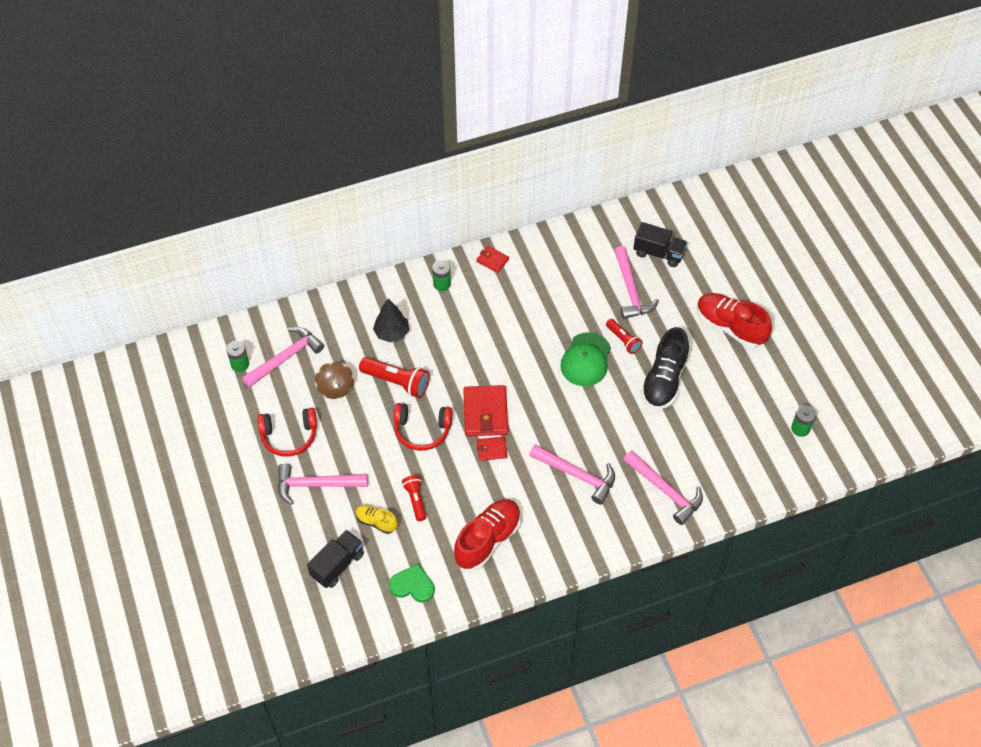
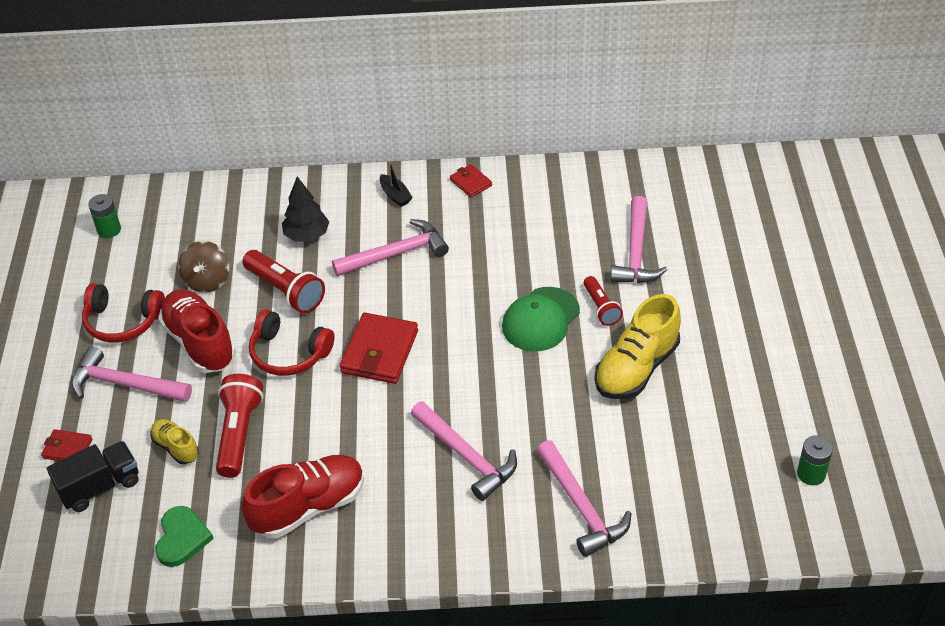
camera: 20 degrees right, 10 degrees down
pink hammer [242,327,324,388] -> pink hammer moved to [332,219,449,276]
green heart [389,563,435,602] -> green heart turned 60 degrees clockwise [155,506,214,567]
red flashlight [402,475,426,521] -> red flashlight [216,374,264,478], size x1.63
green battery [432,260,451,291] -> black boat [380,161,413,207]
red wallet [477,437,508,461] -> red wallet moved to [41,429,92,461]
black truck [633,222,687,267] -> none
black shoe [641,327,689,409] -> yellow shoe [594,294,681,399]
red shoe [697,293,772,348] -> red shoe moved to [158,290,236,373]

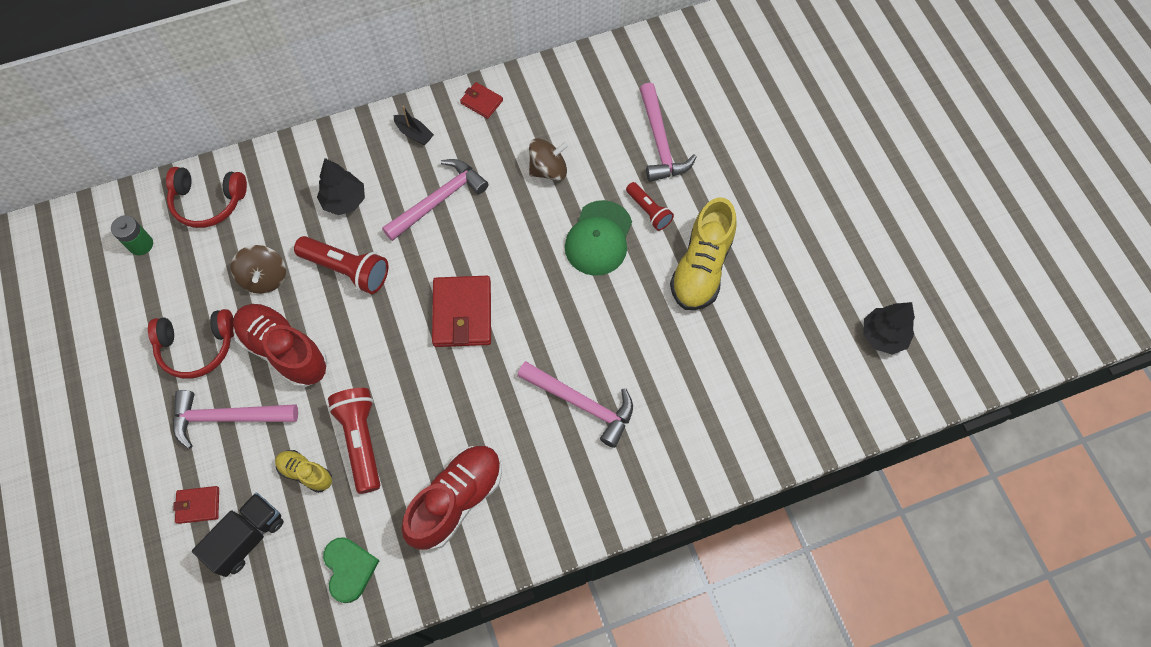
camera: 20 degrees left, 20 degrees up
red headphones [249,309,335,376] -> red headphones moved to [166,167,247,228]
pink hammer [537,440,632,557] -> none
green battery [797,435,833,485] -> black tree [863,302,915,355]
none -> brown spinning top [529,138,568,181]

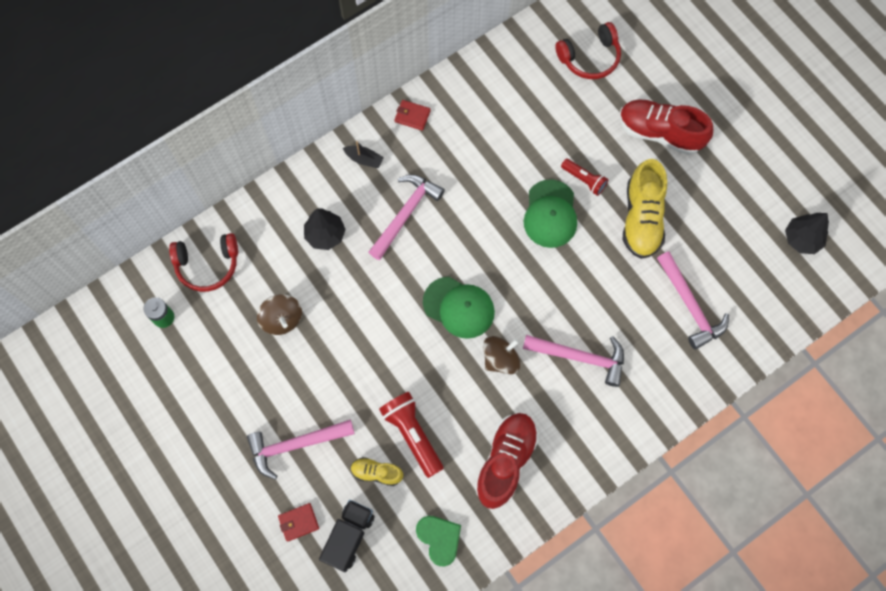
camera: 15 degrees left, 5 degrees up
red headphones [148,309,234,379] -> red headphones moved to [555,22,621,79]
red shoe [233,304,327,388] -> red shoe moved to [620,100,713,155]
red flashlight [294,236,388,294] -> none
red wallet [432,276,491,347] -> green cap [423,277,495,339]
brown spinning top [529,138,568,181] -> brown spinning top moved to [483,336,520,374]
pink hammer [640,83,697,182] -> pink hammer moved to [657,252,729,350]

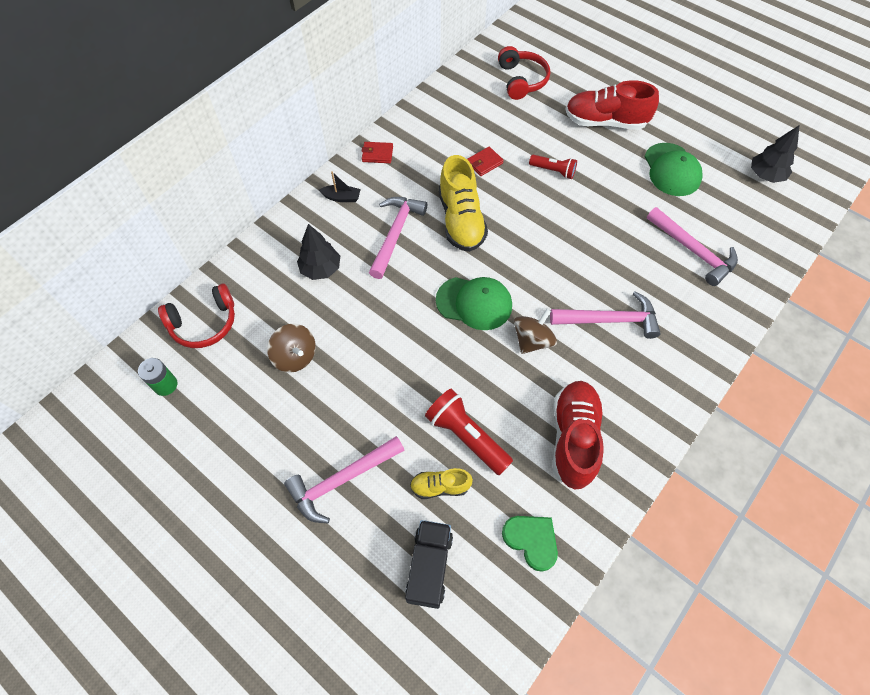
camera: 15 degrees left, 10 degrees down
red wallet [278,503,319,542] -> red wallet moved to [467,147,504,176]
green cap [524,179,577,248] -> green cap moved to [644,143,702,196]
red headphones [555,22,621,79] -> red headphones turned 60 degrees counterclockwise [498,46,550,100]
yellow shoe [623,159,667,259] -> yellow shoe moved to [439,155,488,252]

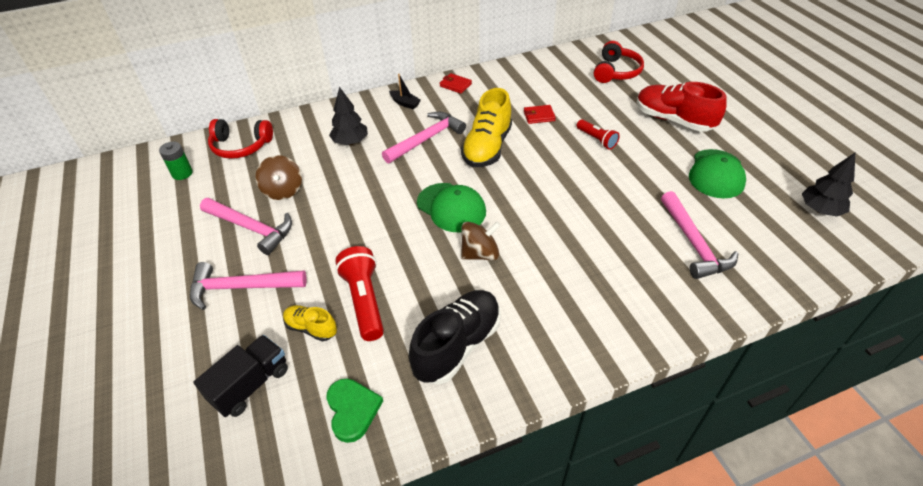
camera: 30 degrees right, 15 degrees down
pink hammer [550,292,661,339] -> pink hammer moved to [200,198,292,255]
red shoe [553,381,604,489] -> black shoe [409,290,501,384]

